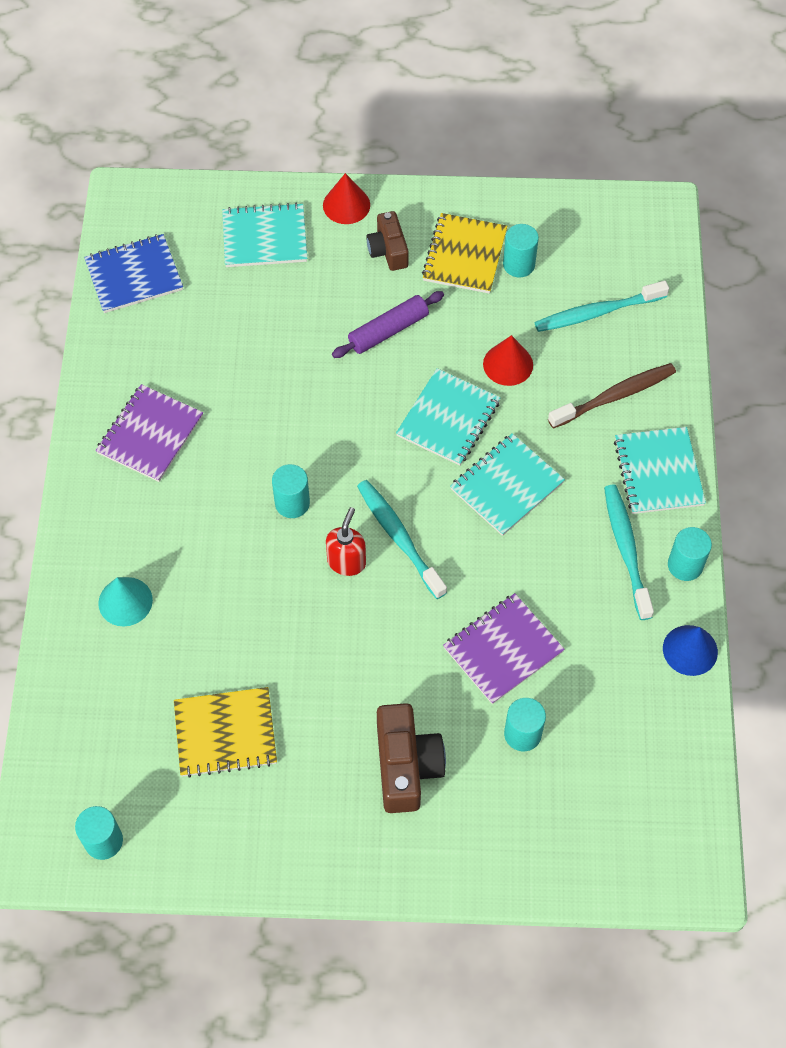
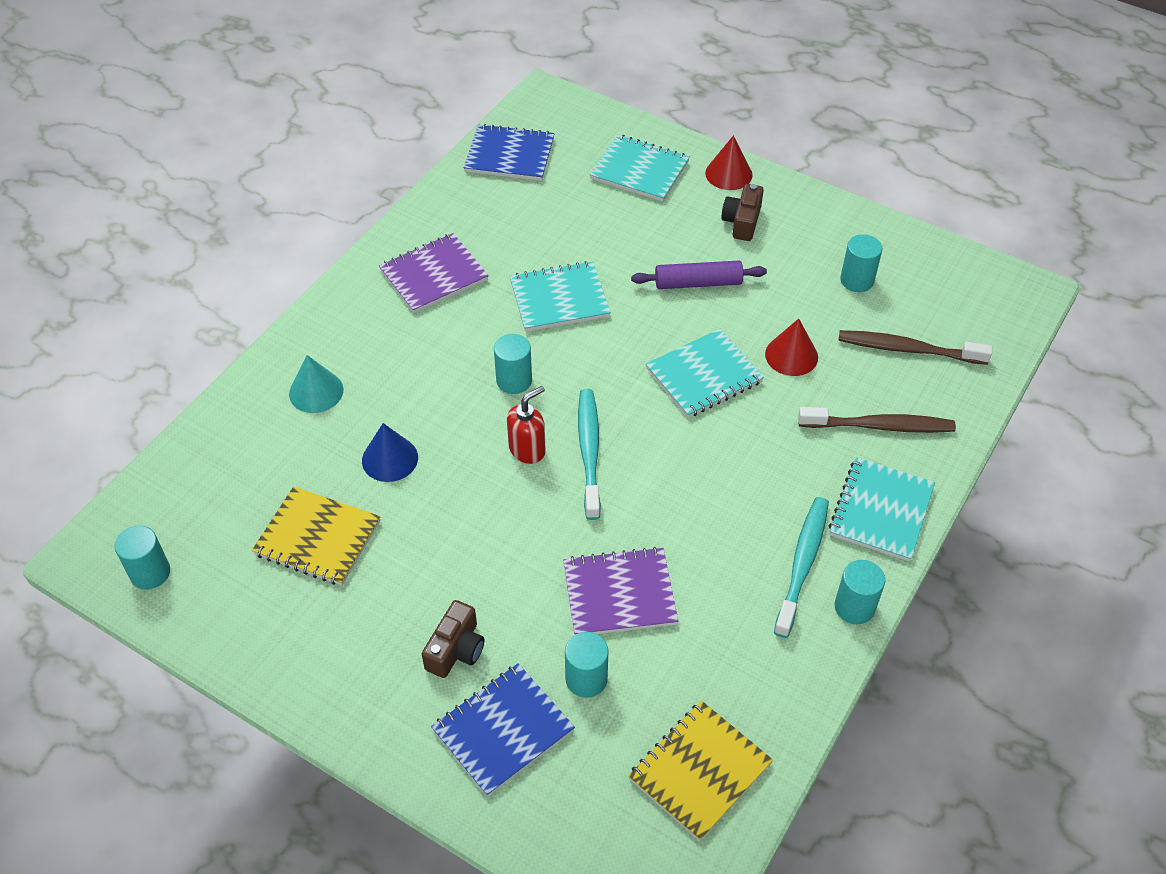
camera: 30 degrees right, 10 degrees down
brown camera [377,703,446,813] -> brown camera [422,600,484,678], size x0.65
yellow notebook [422,213,507,294] -> yellow notebook moved to [628,701,773,841]
turquoise notebook [450,433,565,536] -> turquoise notebook moved to [510,261,611,332]
turquoise toothbrush [535,281,669,332] -> brown toothbrush [838,330,992,365]
blue cone [663,625,718,676] -> blue cone moved to [362,423,418,482]
none -> blue notebook [431,663,575,797]

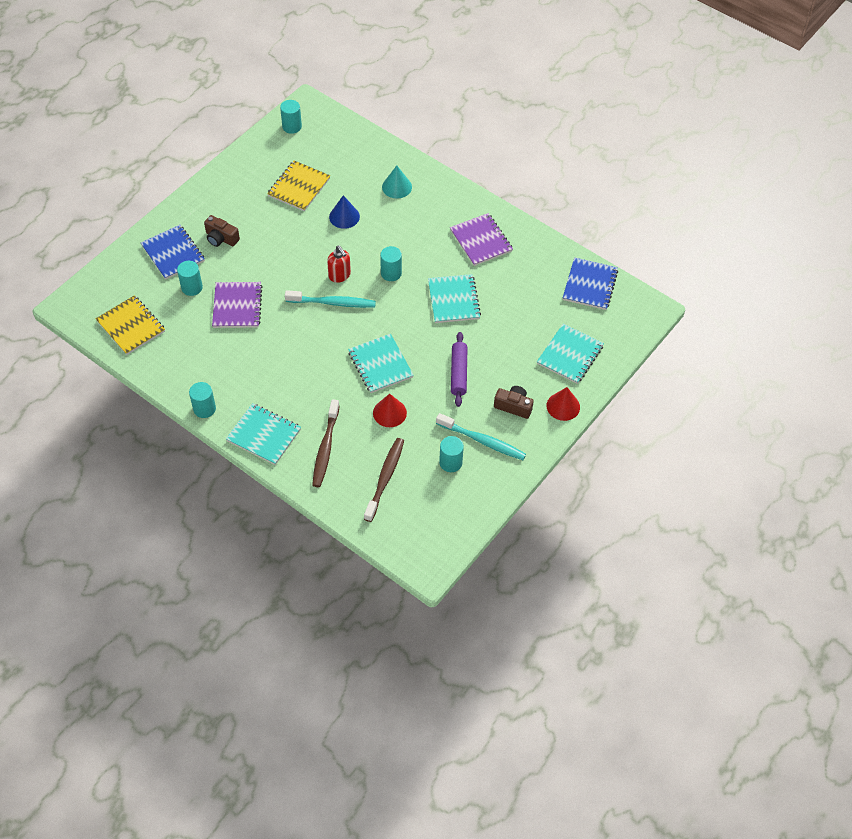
camera: 95 degrees right, 5 degrees up
turquoise toothbrush [774,497,829,638] -> turquoise toothbrush moved to [436,413,526,460]

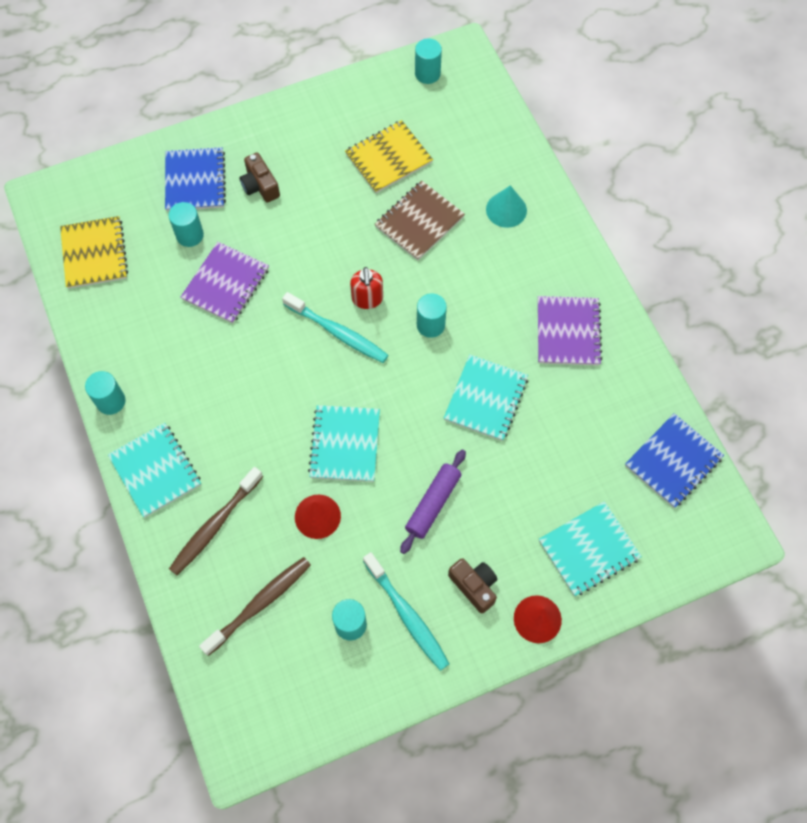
camera: 30 degrees right, 10 degrees up
blue cone [329,195,360,229] -> brown notebook [375,181,465,261]

